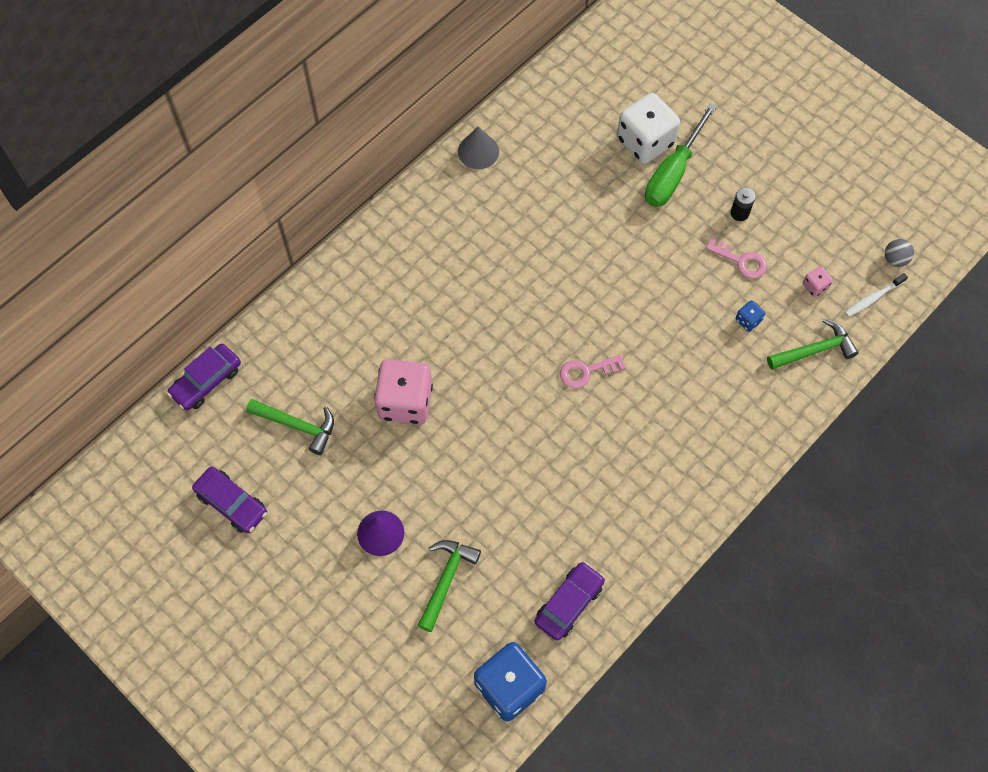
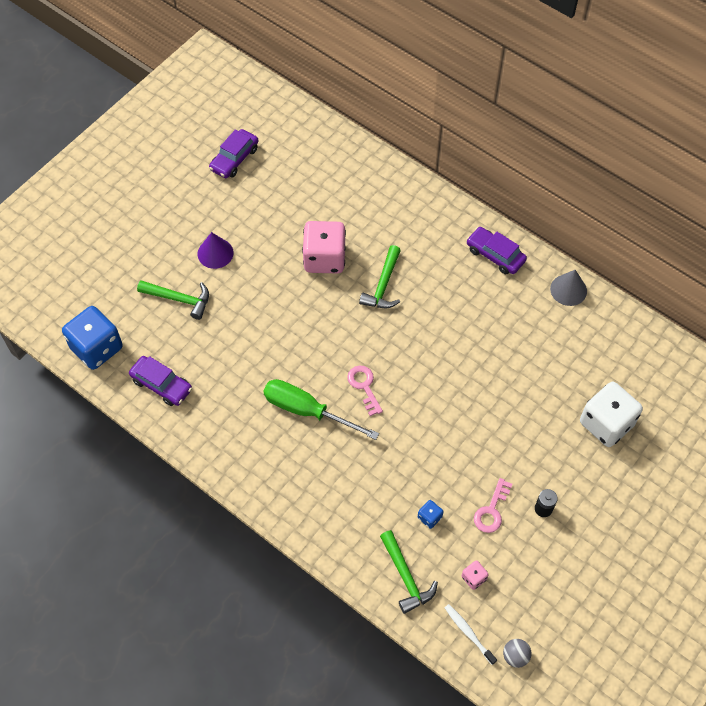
camera: 85 degrees right, 5 degrees down
purple car [167,344,241,410] -> purple car moved to [466,227,527,274]
green hammer [246,399,334,455] -> green hammer moved to [359,245,401,308]
green screwdriver [645,104,717,207] -> green screwdriver moved to [263,379,379,440]

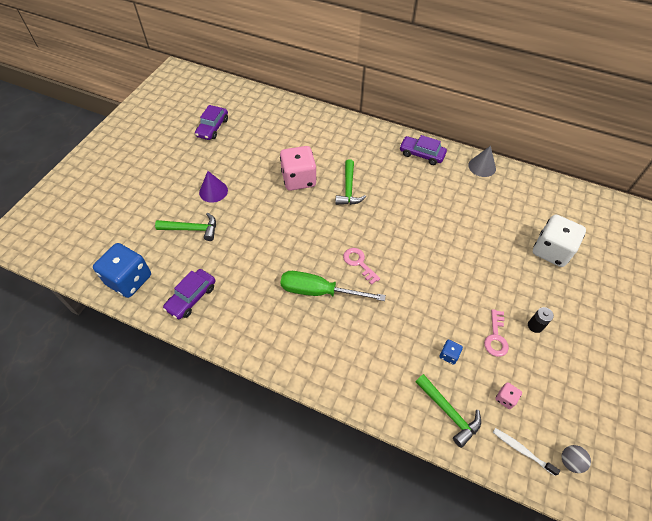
camera: 15 degrees left, 5 degrees down
purple car [129,356,192,406] -> purple car turned 105 degrees clockwise [163,269,215,319]

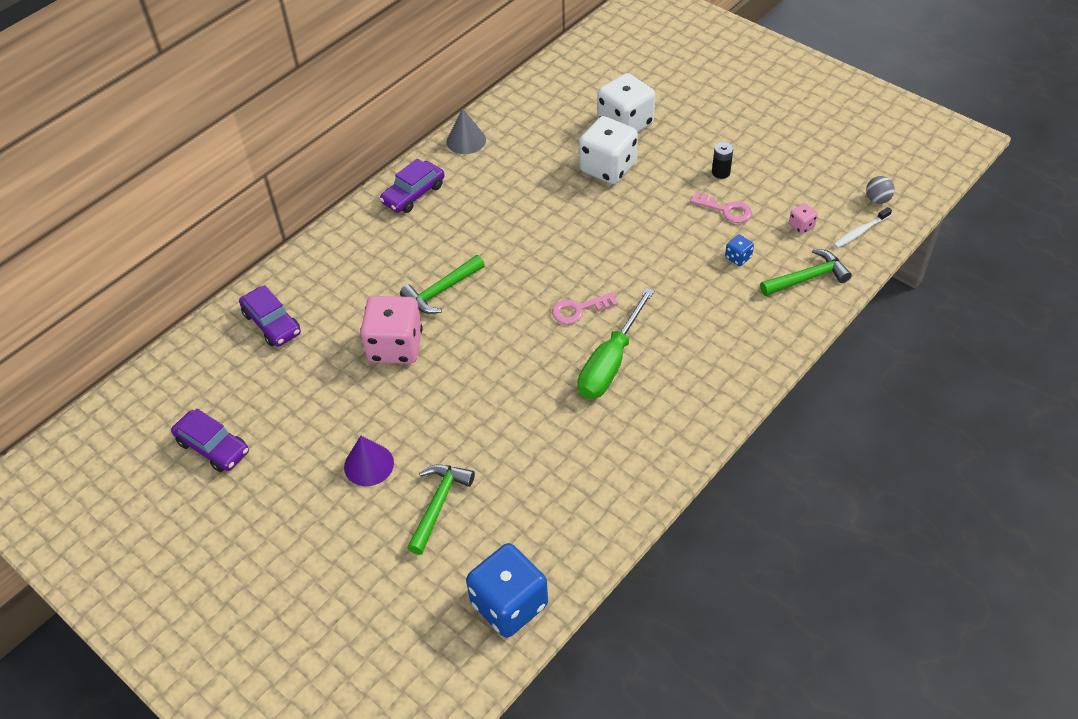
camera: 70 degrees left, 5 degrees down
purple car [163,269,215,319] -> purple car moved to [239,285,301,347]
green hammer [335,159,366,205] -> green hammer turned 120 degrees clockwise [400,255,485,314]
none -> white dice [579,116,638,184]

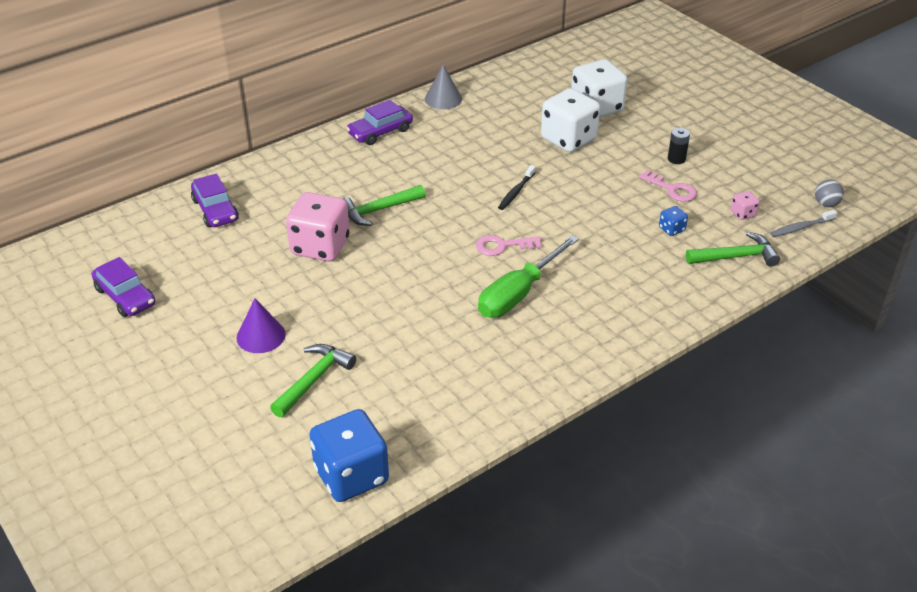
camera: 10 degrees right, 10 degrees down
white toothbrush [833,207,892,248] -> grey toothbrush [770,210,837,237]
none -> black toothbrush [498,165,536,210]

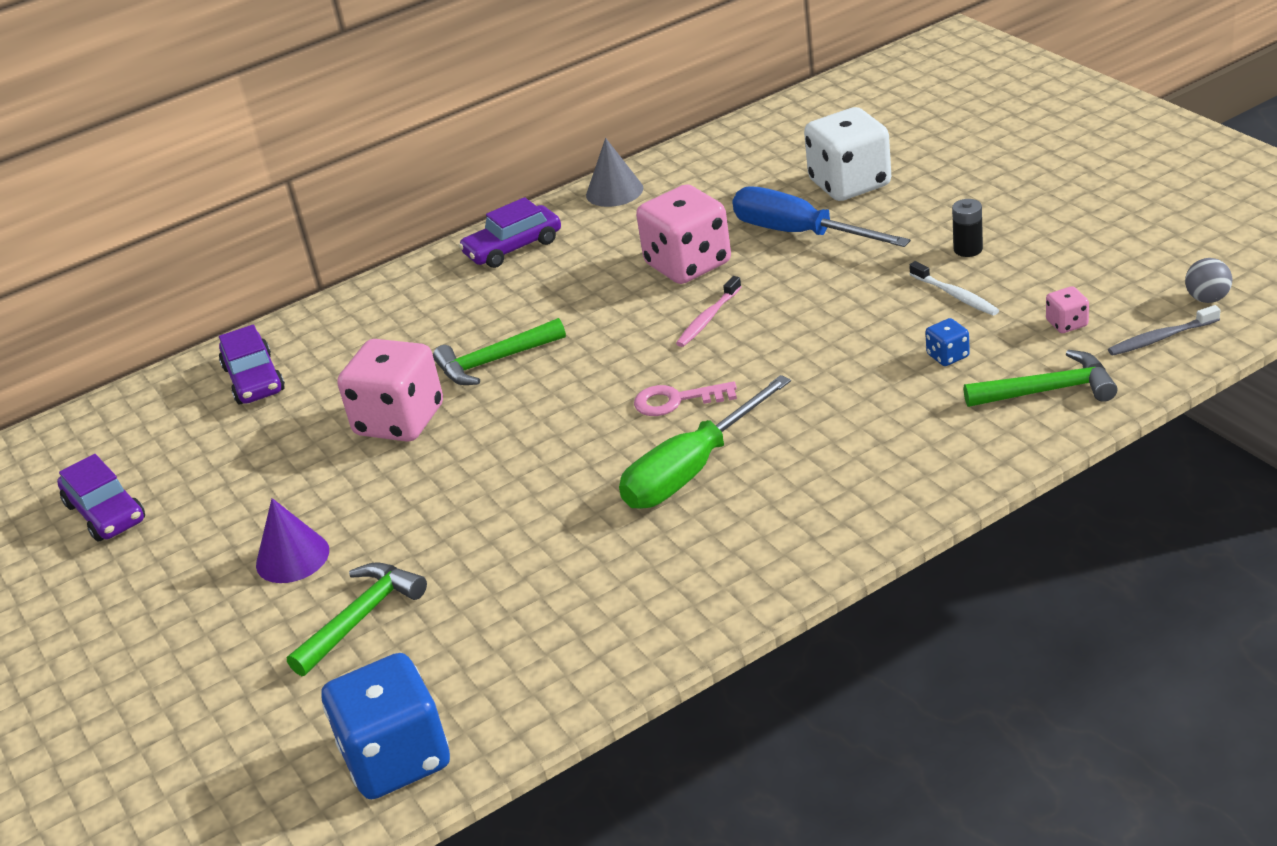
camera: 10 degrees right, 5 degrees down
black toothbrush [498,165,536,210] -> pink toothbrush [676,276,742,347]
white dice [541,88,600,152] -> blue screwdriver [732,187,911,247]
pink key [639,169,697,202] -> white toothbrush [909,261,999,316]
none -> pink dice [636,184,731,284]

